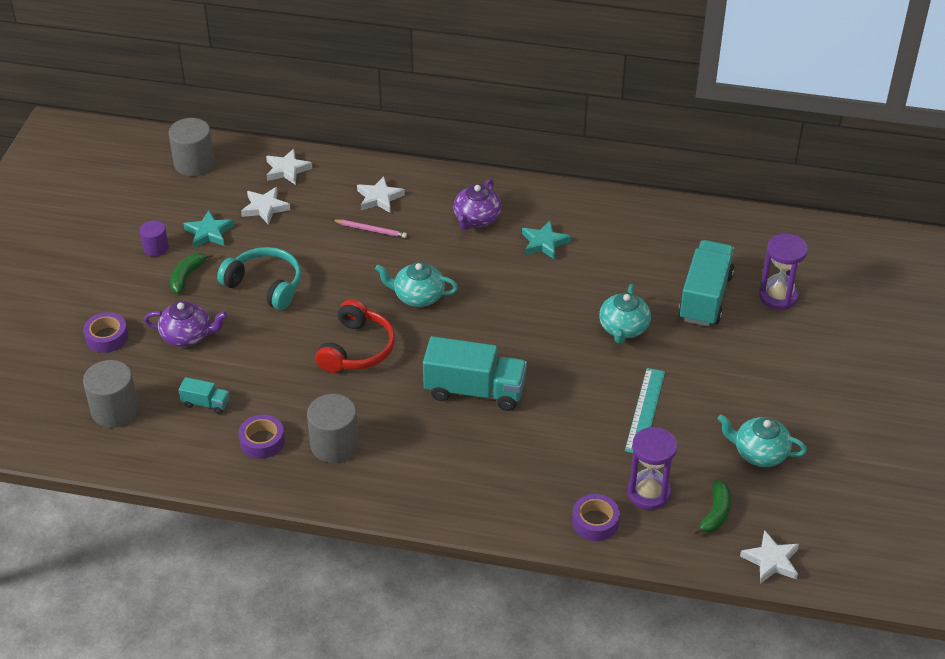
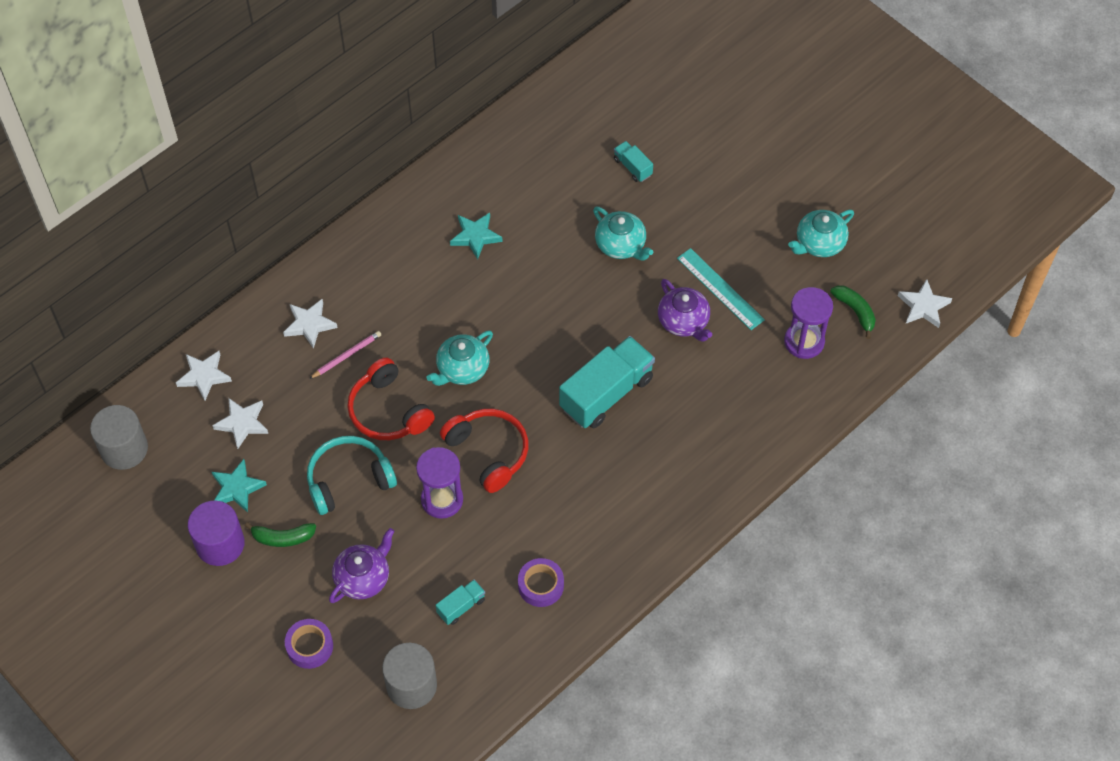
camera: 55 degrees left, 15 degrees up
purple cylinder [140,220,169,257] -> purple cylinder [188,501,245,566], size x1.70
green banana [170,252,213,294] -> green banana turned 60 degrees counterclockwise [245,522,316,547]
grey cylinder [307,394,359,463] -> none
purple teapot [453,179,502,230] -> purple teapot moved to [658,279,712,342]
purple tape [572,494,620,541] -> none
turquoise truck [678,240,734,327] -> turquoise truck [614,141,653,182], size x0.47
purple hourglass [759,233,808,310] -> purple hourglass moved to [416,447,463,519]
none -> red headphones [347,358,435,440]

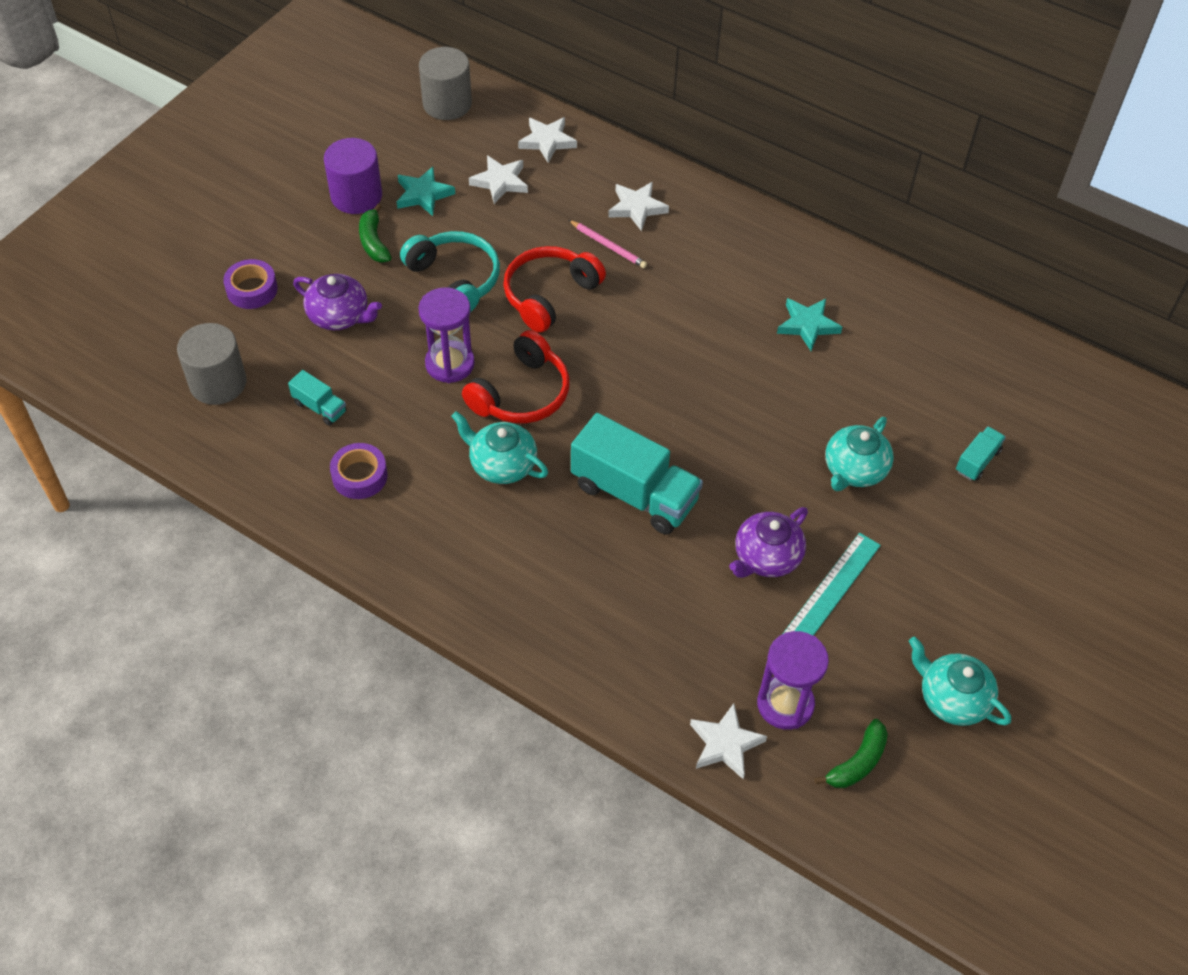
camera: 75 degrees right, 5 degrees down
turquoise teapot [427,331,493,386] -> turquoise teapot moved to [451,411,548,484]
white star [898,279,952,328] -> white star moved to [690,703,767,779]

